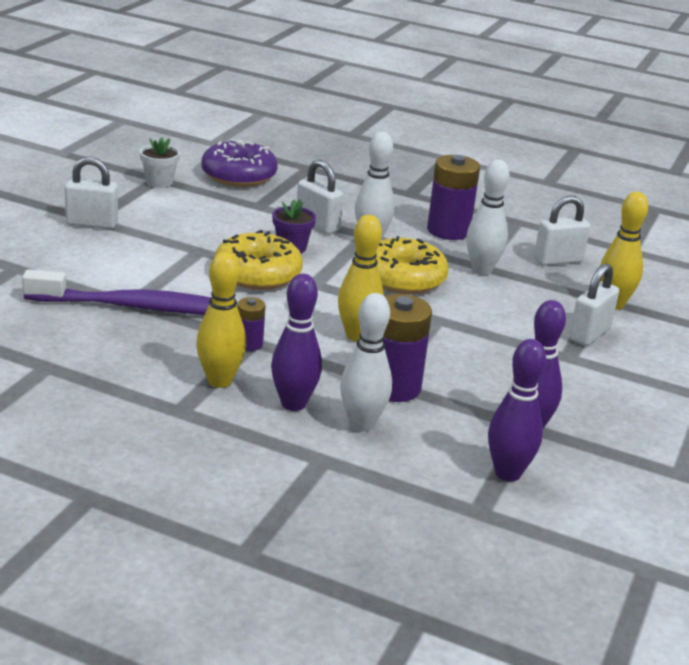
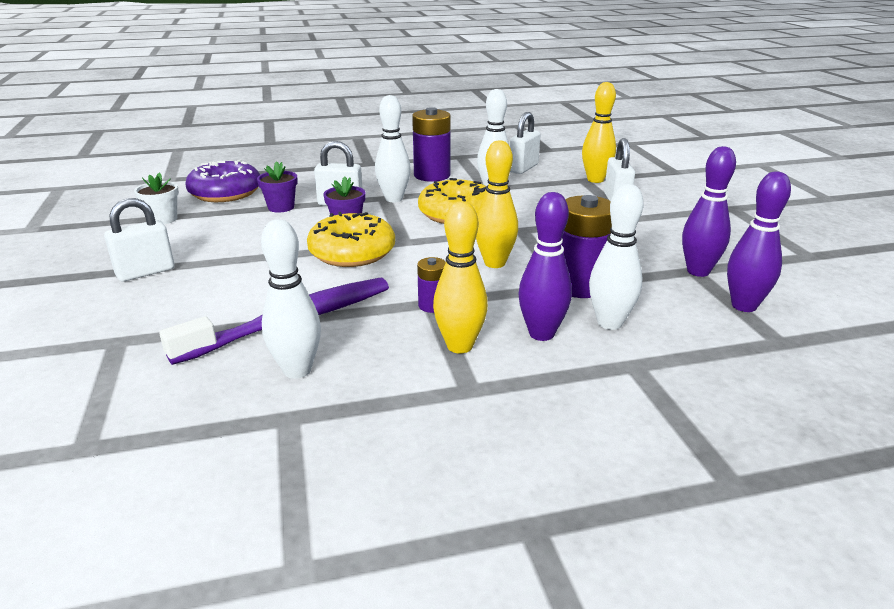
camera: 35 degrees left, 0 degrees up
none -> purple flower pot [257,161,298,213]
none -> white bowling pin [261,219,321,379]

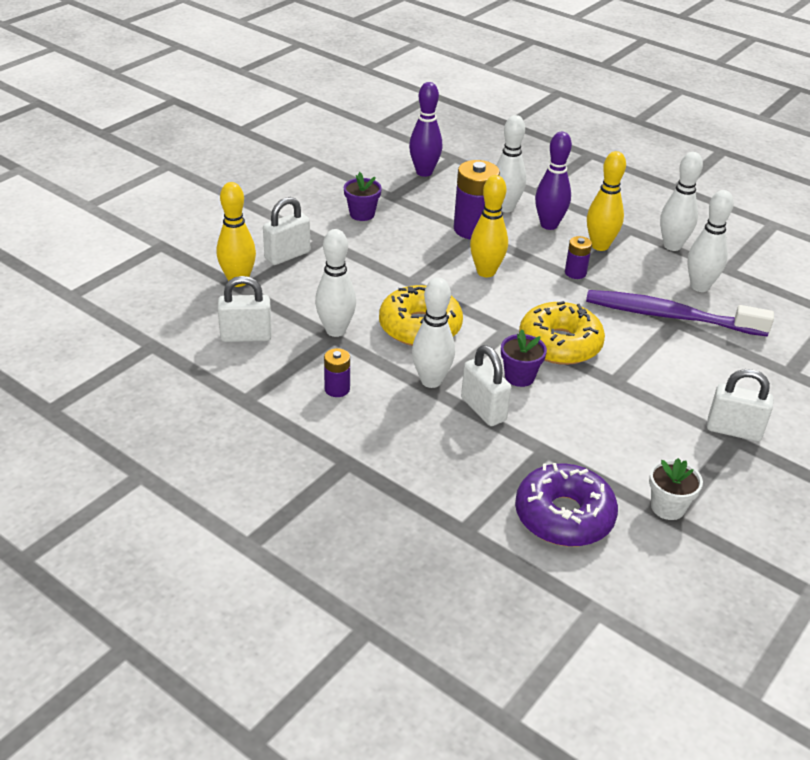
camera: 130 degrees left, 10 degrees up
purple flower pot [257,161,298,213] -> purple flower pot moved to [344,172,382,221]
purple battery [412,107,451,182] -> purple battery [324,348,350,397], size x0.52
purple bowling pin [682,146,736,277] -> none
none -> white bowling pin [660,152,703,251]

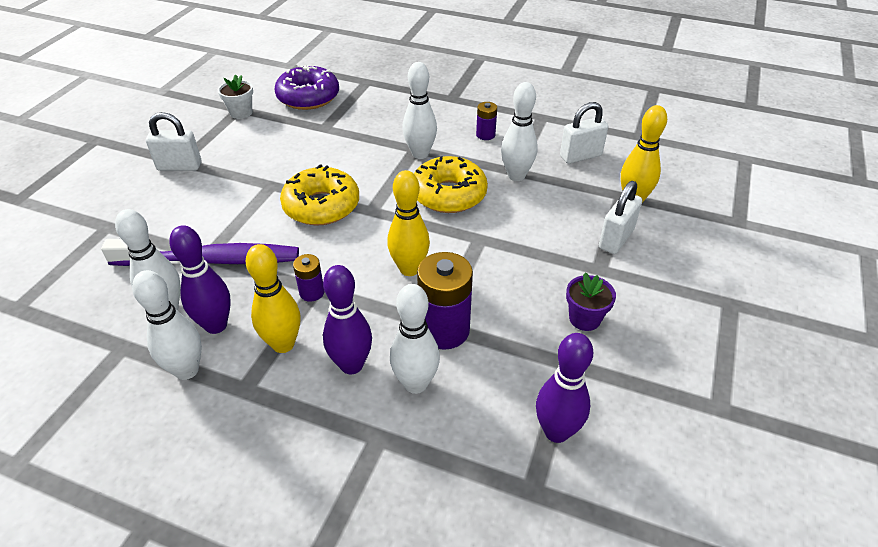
camera: 165 degrees right, 5 degrees up
white padlock [461,345,511,426] -> none
purple flower pot [501,329,547,387] -> none
none -> purple bowling pin [169,225,231,334]

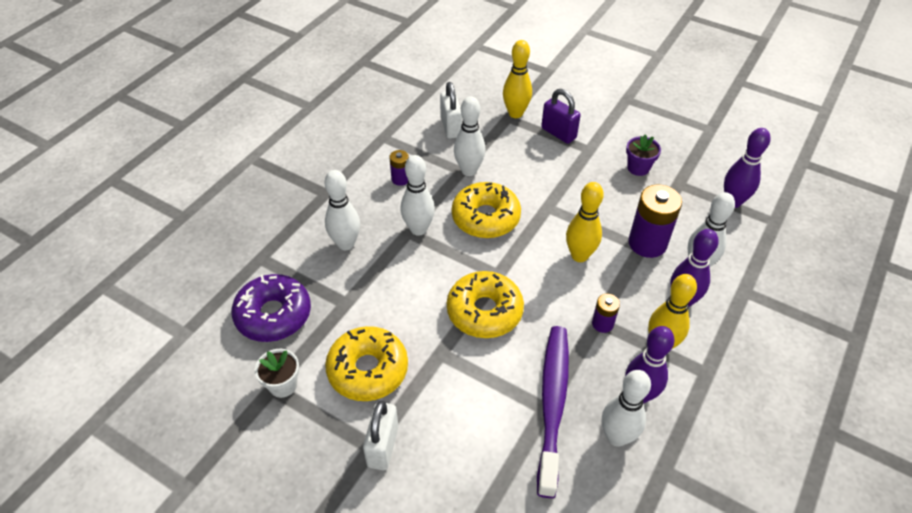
camera: 80 degrees left, 5 degrees up
white bowling pin [132,270,202,380] -> white bowling pin moved to [325,170,360,250]
white padlock [599,181,642,254] -> purple padlock [541,89,581,144]
none -> yellow donut [325,326,408,401]

